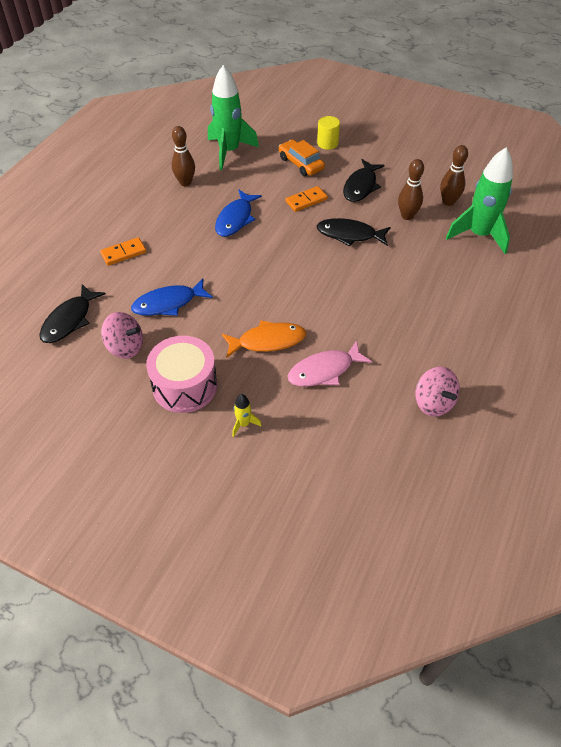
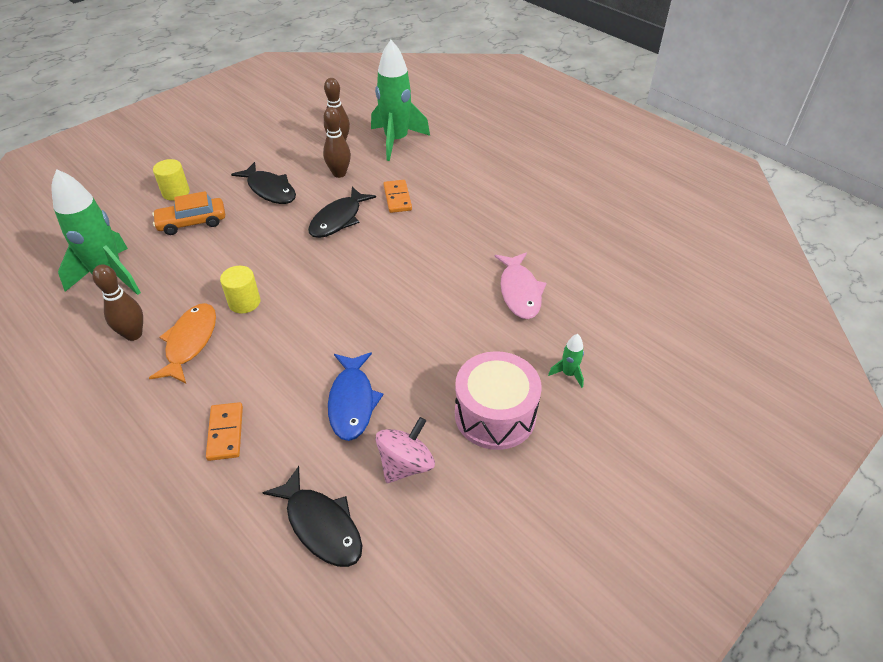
camera: 70 degrees left, 5 degrees down
blue fish [215,190,262,237] -> yellow cylinder [220,266,260,314]
orange fish [222,320,306,358] -> orange fish moved to [149,303,216,383]
yellow rocket [232,394,262,437] -> green rocket [548,334,584,388]
orange domino [286,186,328,212] -> orange domino moved to [384,180,412,213]
pink spinning top [415,367,460,417] -> none

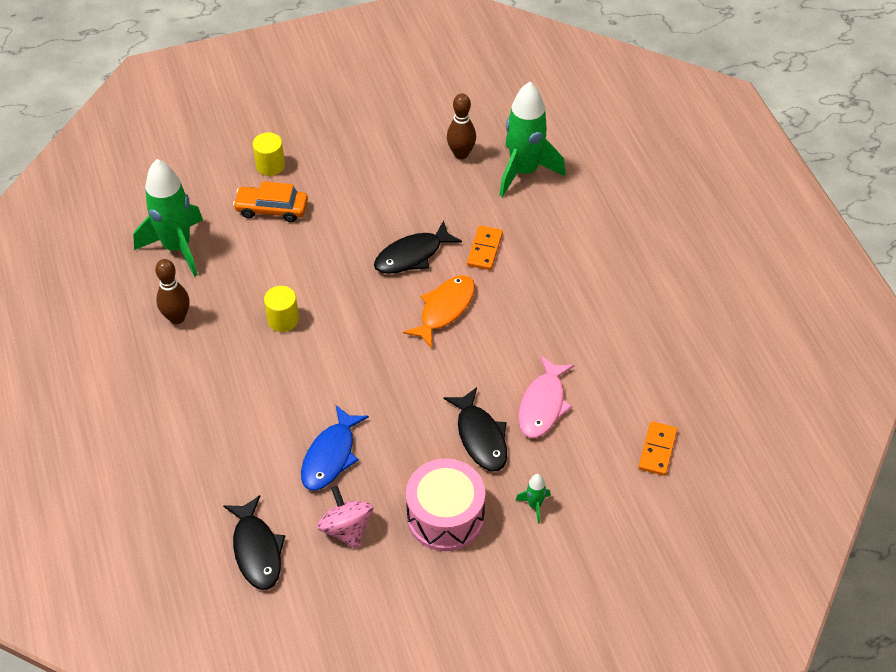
camera: 25 degrees right, 5 degrees up
orange fish [149,303,216,383] -> orange fish moved to [403,275,475,348]
orange domino [206,402,243,461] -> orange domino moved to [638,421,677,476]
black fish [231,162,296,204] -> black fish moved to [444,387,507,472]
brown bowling pin [323,107,351,178] -> none
pink spinning top [376,417,435,483] -> pink spinning top turned 90 degrees counterclockwise [317,486,373,549]

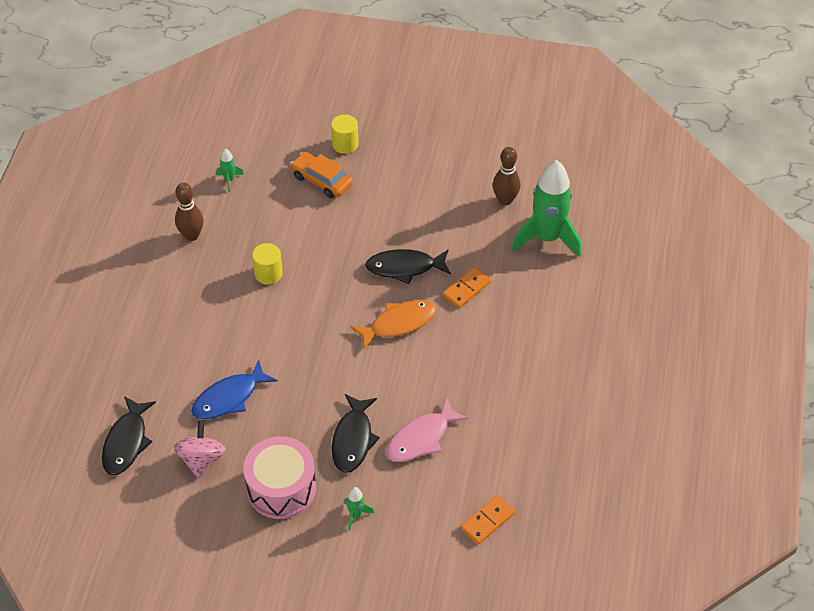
camera: 30 degrees right, 0 degrees up
green rocket [133,159,203,277] -> green rocket [216,148,244,192], size x0.42

